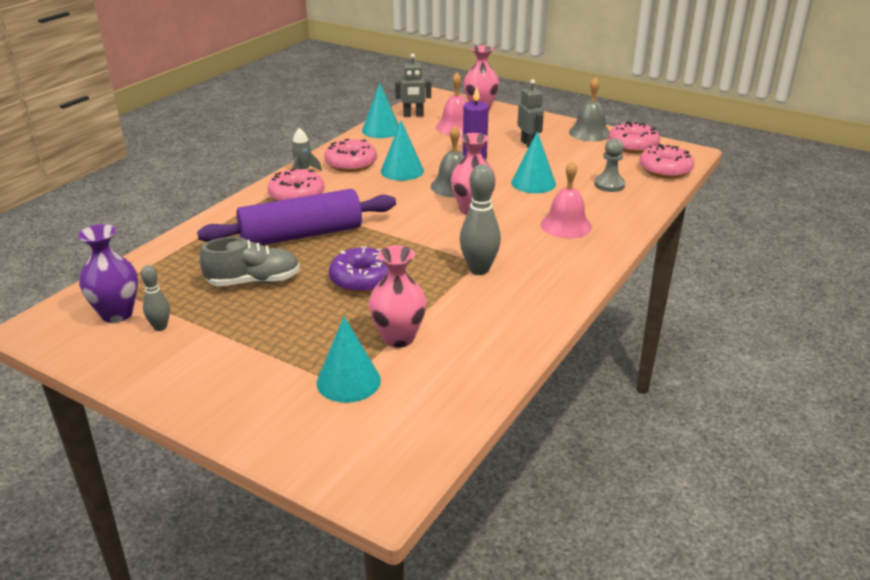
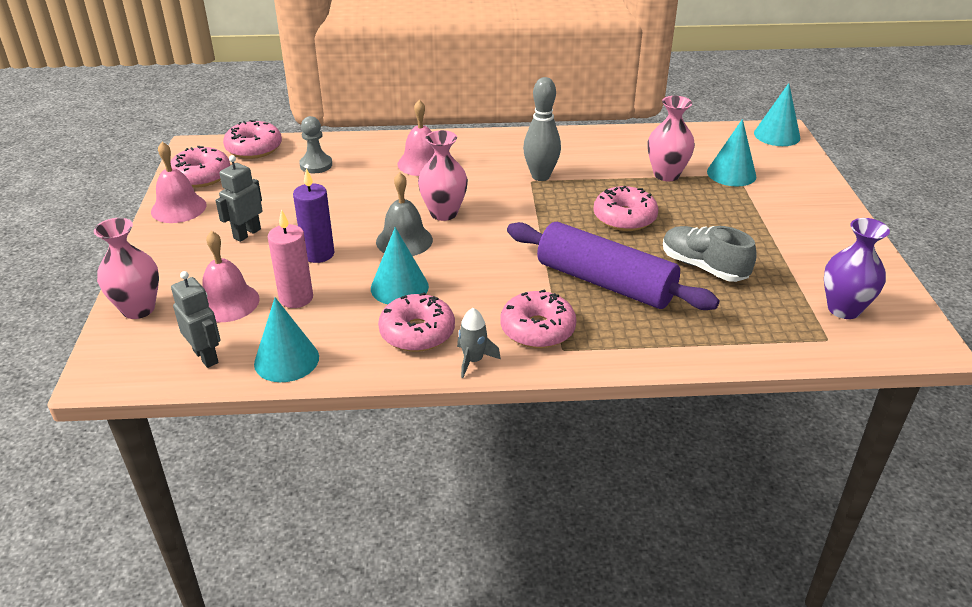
camera: 125 degrees left, 5 degrees up
grey bowling pin [141,265,170,331] -> none
purple donut [329,247,388,293] -> pink donut [593,186,658,231]
turquoise cone [511,132,556,193] -> turquoise cone moved to [754,83,800,146]
grey bell [569,77,610,141] -> pink bell [151,142,207,223]
none -> pink candle [268,209,313,308]

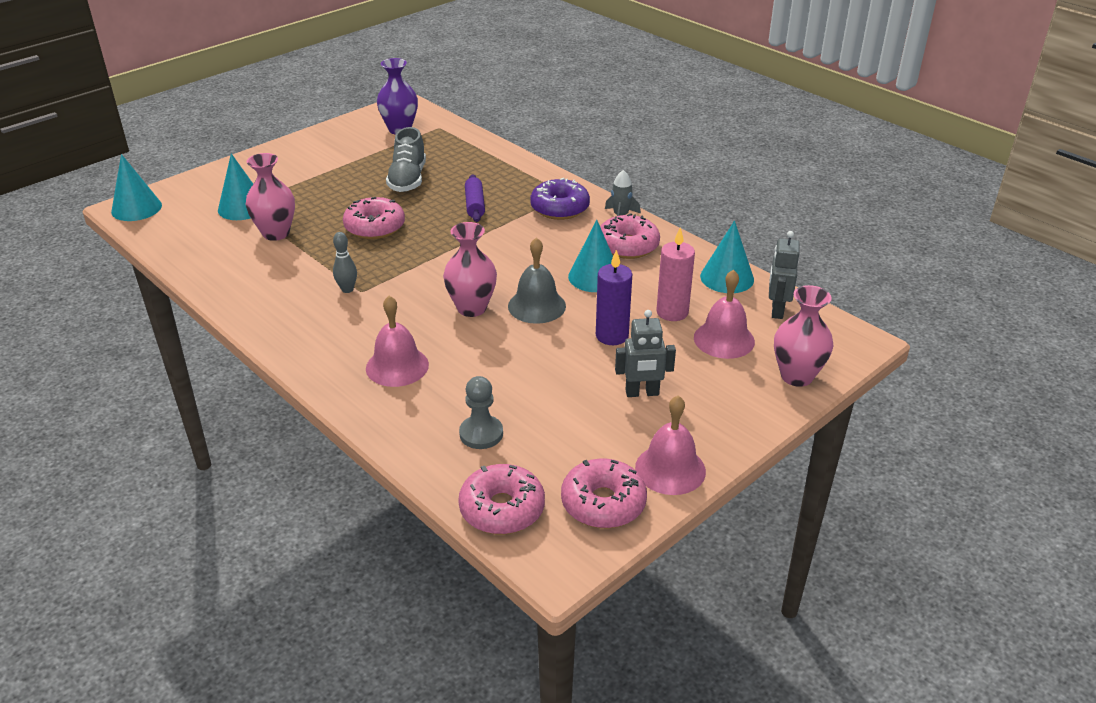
camera: 130 degrees left, 0 degrees up
pink donut [500,289,576,348] -> purple donut [530,178,590,220]
purple rolling pin [507,222,719,310] -> purple rolling pin [465,174,485,222], size x0.46
grey bowling pin [523,77,561,181] -> grey bowling pin [333,232,357,293], size x0.57

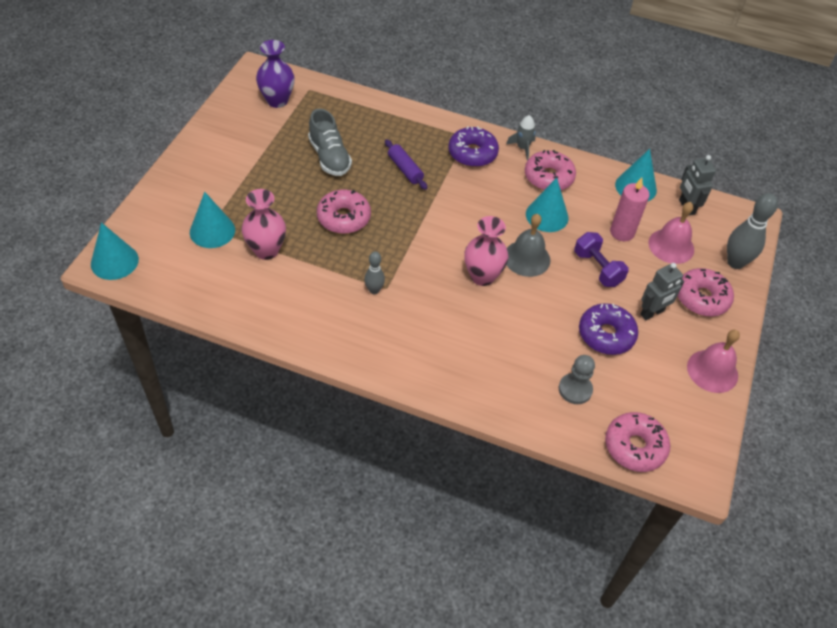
camera: 30 degrees left, 15 degrees up
pink bell [366,296,429,387] -> none
pink donut [561,458,647,528] -> pink donut moved to [677,268,734,317]
purple candle [596,250,632,345] -> purple dumbbell [574,232,629,287]
pink vase [774,285,834,387] -> grey bowling pin [727,193,778,269]
none -> purple donut [579,303,638,355]

